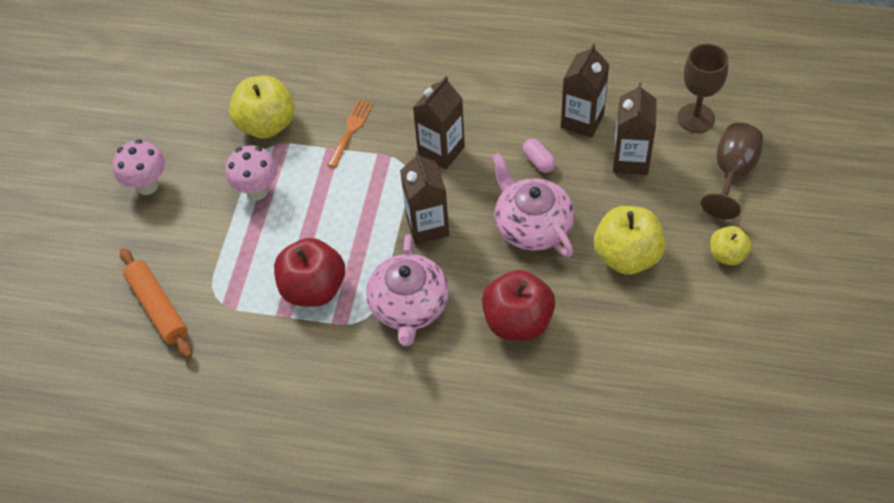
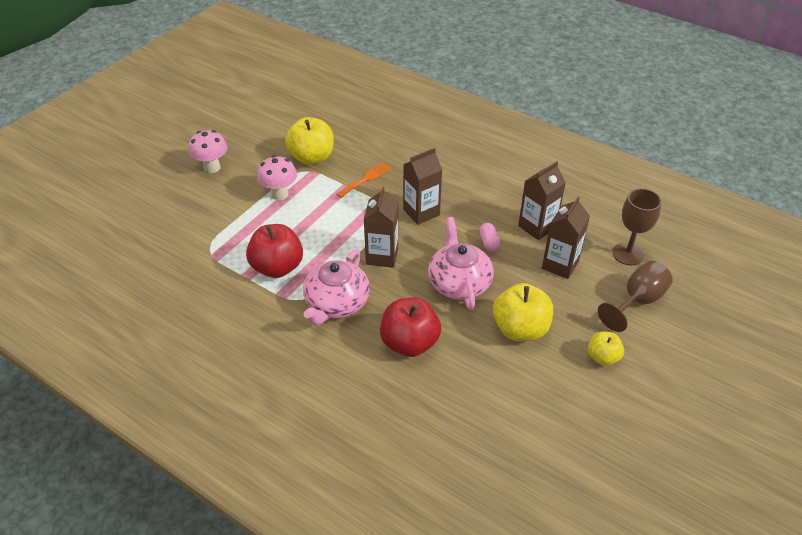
camera: 20 degrees right, 10 degrees down
orange rolling pin [120,248,192,358] -> none

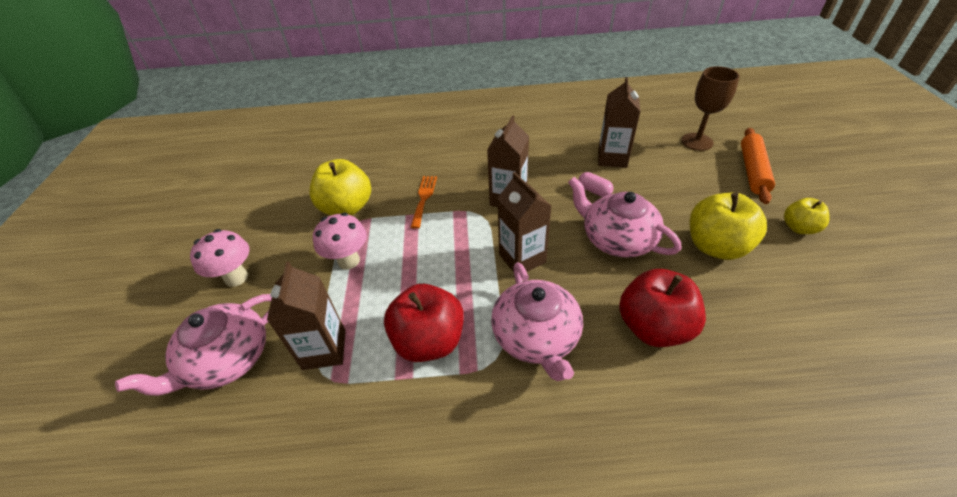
camera: 35 degrees left, 0 degrees up
brown carton [542,196,590,279] -> brown carton moved to [267,262,346,370]
brown goblet [598,261,673,332] -> orange rolling pin [741,128,775,204]
none -> pink teapot [115,294,272,396]

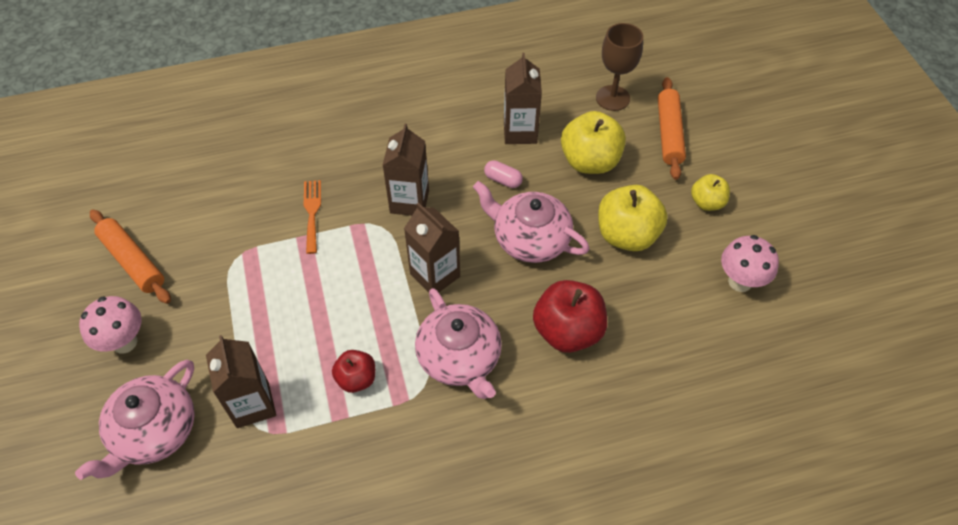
camera: 15 degrees left, 10 degrees up
yellow apple [309,159,371,216] -> yellow apple moved to [561,111,626,174]
pink mushroom [313,213,367,270] -> pink mushroom moved to [721,235,779,292]
red apple [384,284,464,362] -> red apple [332,350,375,393], size x0.57
none -> orange rolling pin [90,209,171,304]

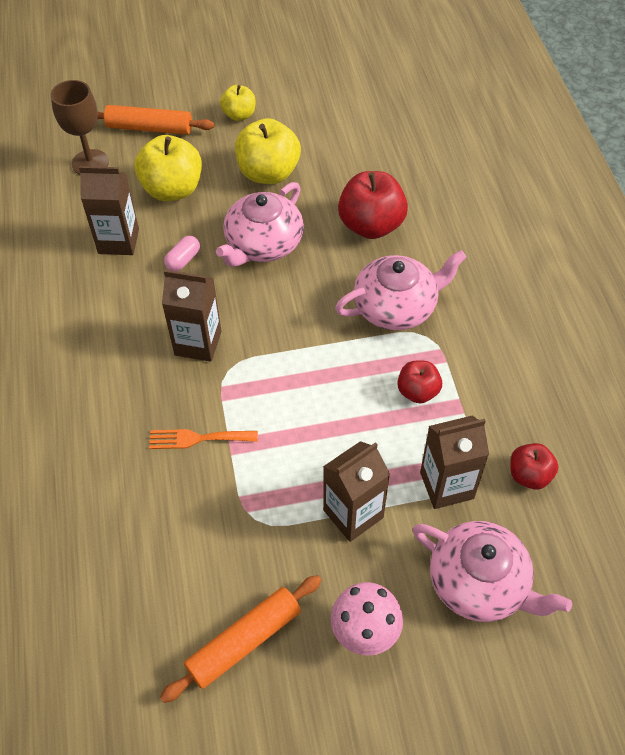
camera: 85 degrees left, 0 degrees up
brown carton [404,202,460,293] -> brown carton moved to [323,441,390,542]
pink mushroom [721,235,779,292] -> none
none -> red apple [510,443,559,489]

